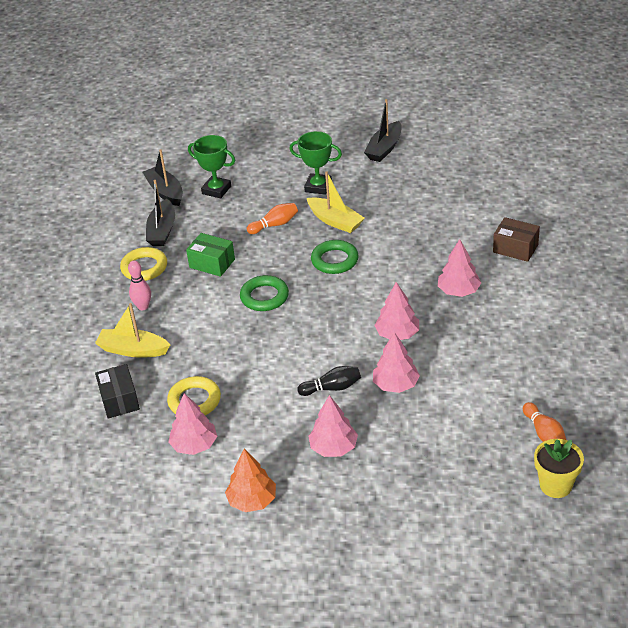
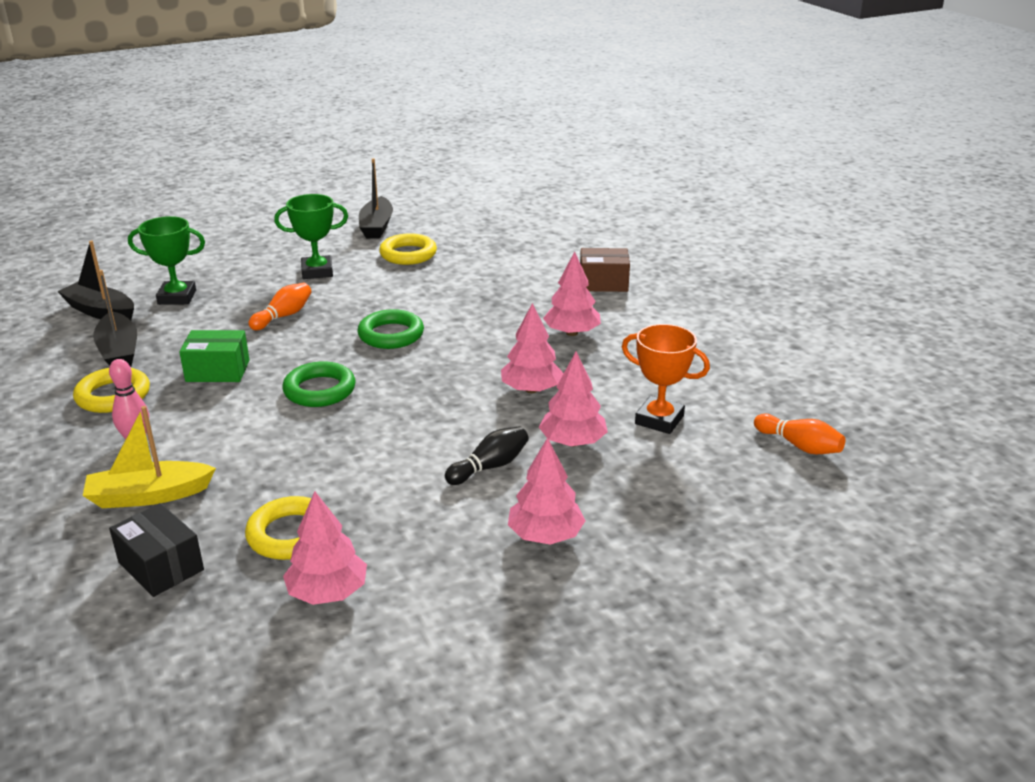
camera: 30 degrees left, 10 degrees down
orange tree [225,449,276,512] -> none
yellow boat [307,171,365,233] -> none
yellow flower pot [534,439,584,498] -> none
none -> yellow ring [379,233,437,265]
none -> orange trophy [622,324,710,434]

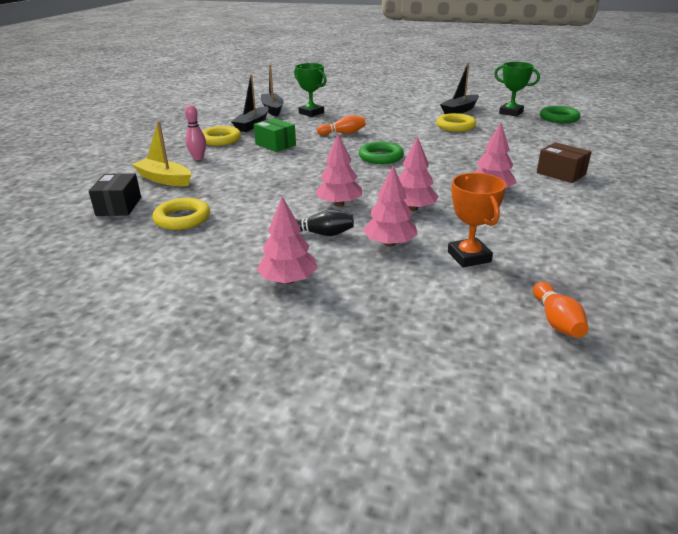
camera: 45 degrees right, 0 degrees up
green trophy [274,194,348,279] -> green trophy moved to [494,62,540,116]
green ring [282,361,356,407] -> green ring moved to [540,106,580,123]
pink tree [283,491,367,605] -> pink tree moved to [315,133,362,206]

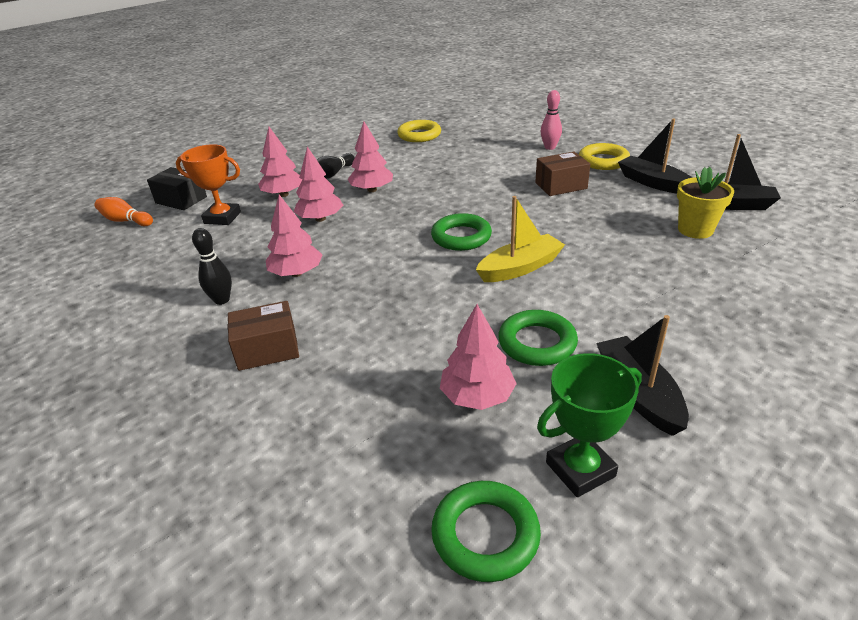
camera: 120 degrees right, 5 degrees up
black box [89,173,141,216] -> black box moved to [147,167,207,210]
yellow boat [132,121,191,186] -> yellow boat moved to [476,196,565,282]
green box [254,118,296,152] -> brown box [535,152,590,196]
pink tree [257,197,318,284] -> pink tree moved to [440,304,517,410]
green trophy [294,63,327,117] -> yellow flower pot [677,167,734,239]
orange bowling pin [317,115,366,135] -> none
yellow ring [436,113,476,132] -> green ring [498,310,578,366]
none -> black bowling pin [192,228,232,305]

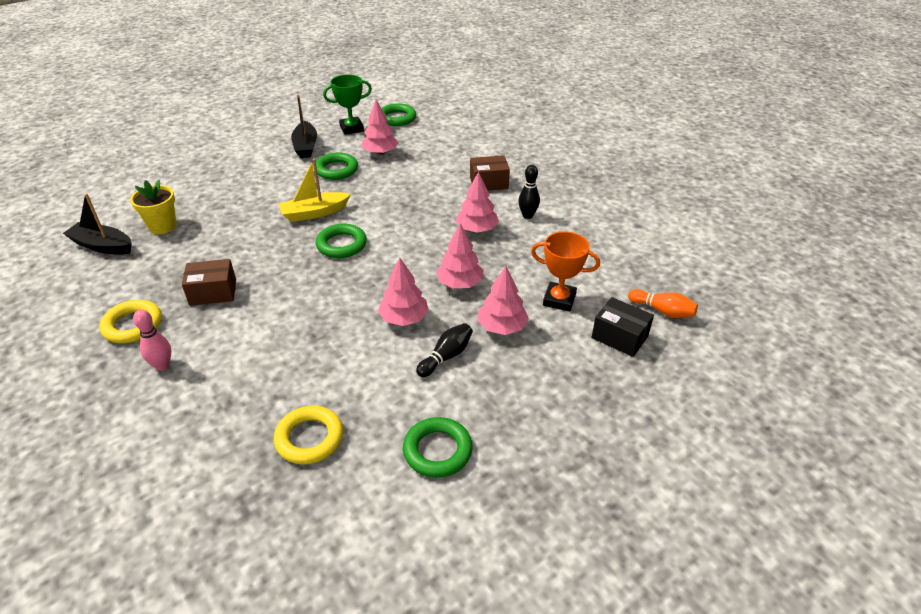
camera: 175 degrees left, 5 degrees up
black boat [618,119,692,194] -> none
none -> green ring [403,417,473,478]

